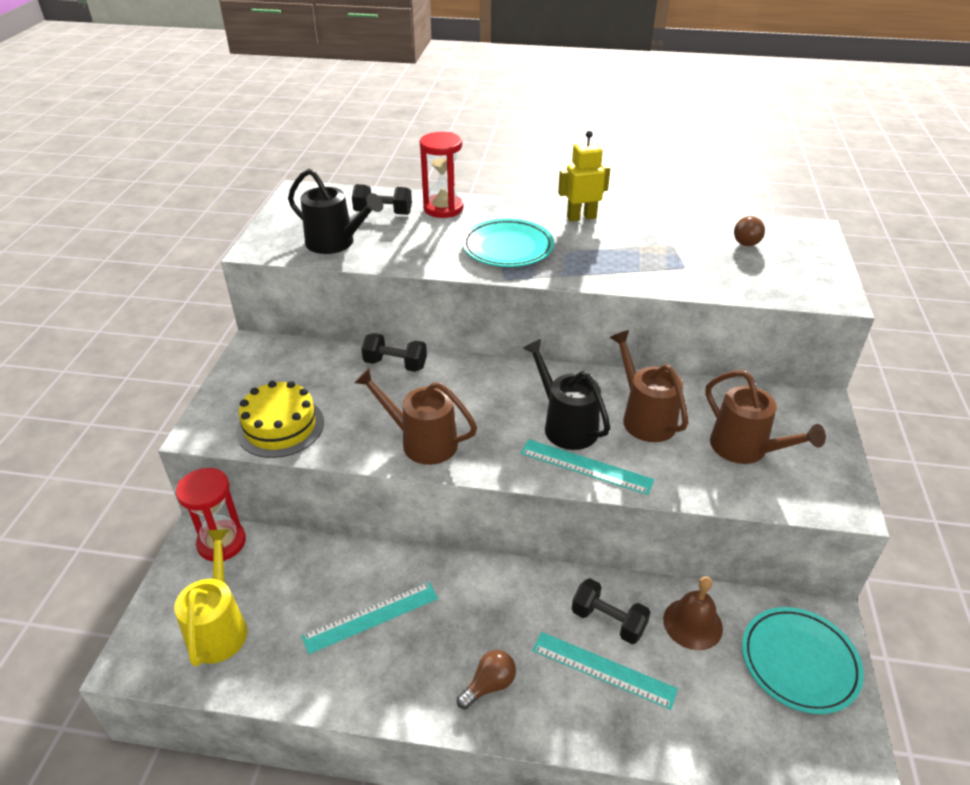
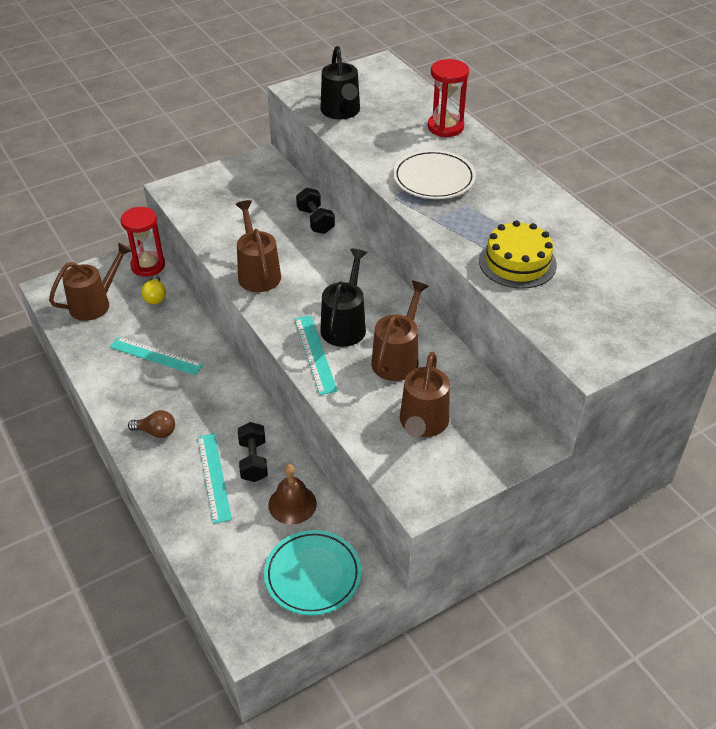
camera: 50 degrees right, 5 degrees up
yellow watering can [174,529,247,667] -> brown watering can [49,243,131,321]
yellow cake [236,381,324,458] -> yellow cake moved to [479,220,557,289]
black dumbbell [352,184,412,215] -> none
turquoise plate [462,219,554,267] -> white plate [393,150,476,199]
yellow robot [558,131,611,222] -> none
brown light bulb [734,216,765,246] -> none
none -> yellow light bulb [141,275,166,304]

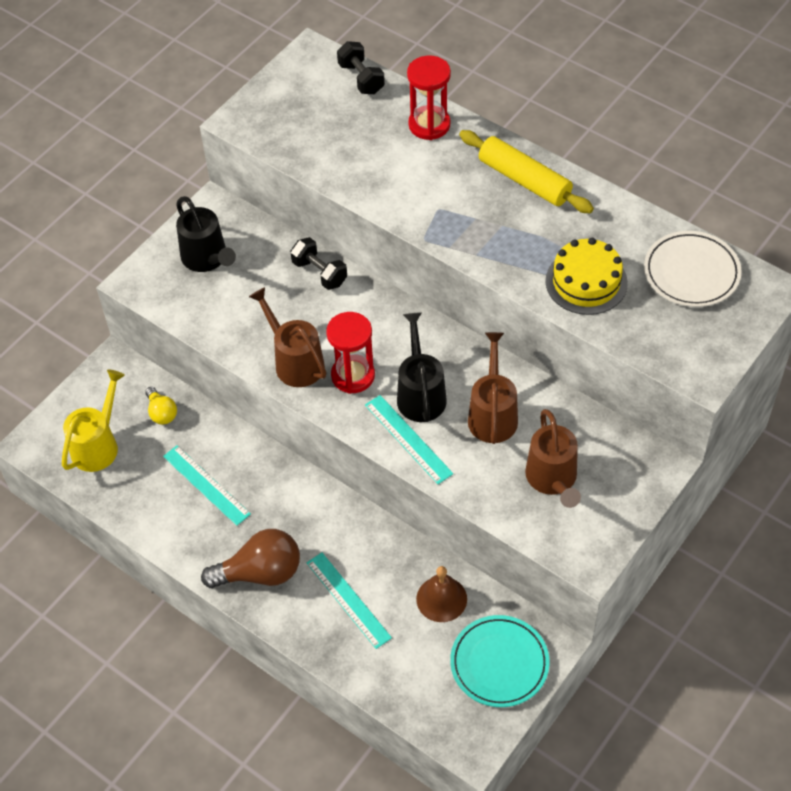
camera: 20 degrees left, 10 degrees up
brown watering can [49,243,131,321] -> yellow watering can [62,369,125,472]
turquoise ruler [110,337,204,375] -> turquoise ruler turned 45 degrees clockwise [163,446,251,526]
red hourglass [120,207,165,277] -> red hourglass moved to [326,312,375,394]
brown light bulb [128,410,175,438] -> brown light bulb [201,529,300,588], size x1.84
black dumbbell [238,422,268,482] -> black dumbbell moved to [337,41,385,94]
black watering can [320,46,360,119] -> black watering can moved to [176,196,236,272]
white plate [393,150,476,199] -> white plate moved to [644,231,742,307]
none -> yellow rolling pin [459,130,594,213]

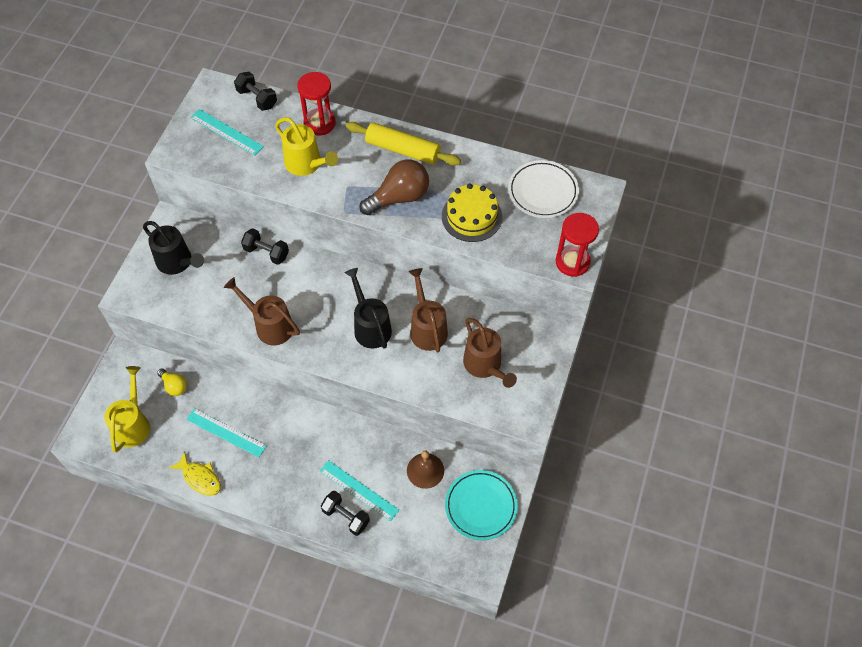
camera: 20 degrees left, 5 degrees up
brown light bulb [201,529,300,588] -> brown light bulb moved to [359,159,429,215]
red hourglass [326,312,375,394] -> red hourglass moved to [556,213,599,277]
turquoise ruler [365,395,453,484] -> turquoise ruler moved to [190,109,264,156]
none -> yellow fish [169,451,221,496]
none -> yellow watering can [275,117,338,176]
none -> black dumbbell [321,491,370,536]

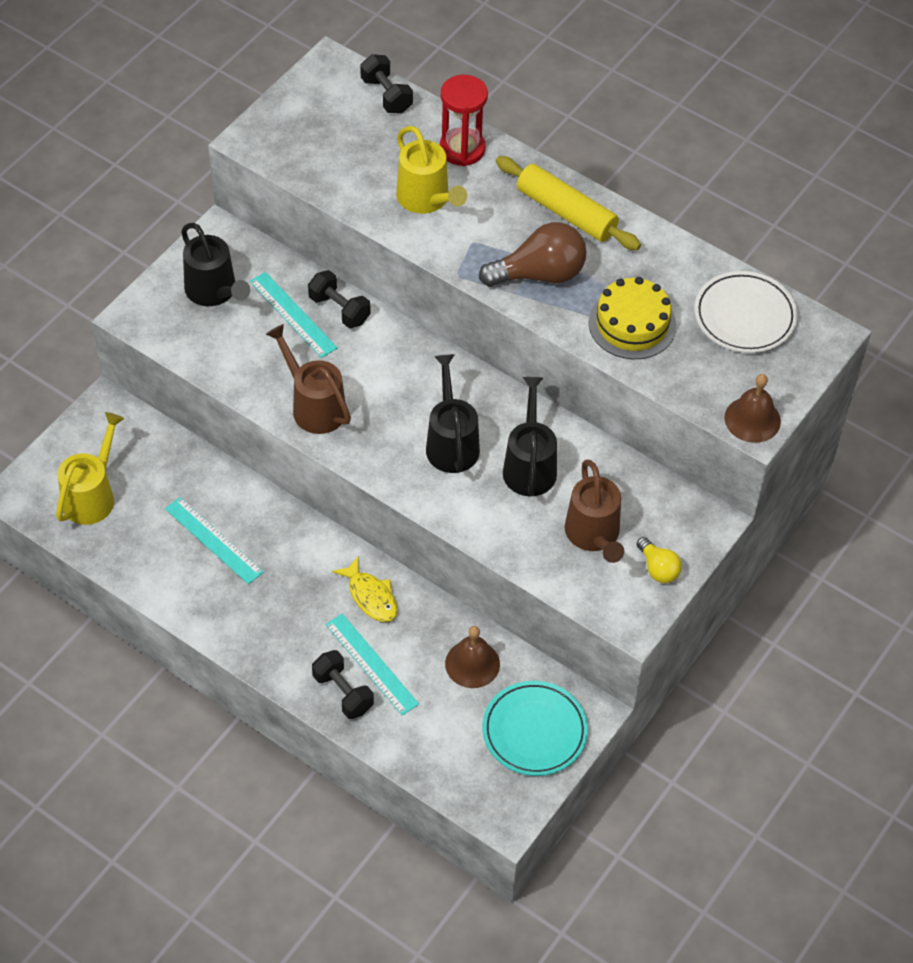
camera: 15 degrees right, 5 degrees down
yellow light bulb [157,368,187,396] -> yellow light bulb moved to [636,537,682,583]
yellow fish [169,451,221,496] -> yellow fish moved to [332,556,398,622]
turquoise ruler [190,109,264,156] -> turquoise ruler moved to [249,272,338,358]
brown watering can [409,268,448,352] -> black watering can [503,377,557,496]
red hourglass [556,213,599,277] -> brown bell [724,374,781,443]

